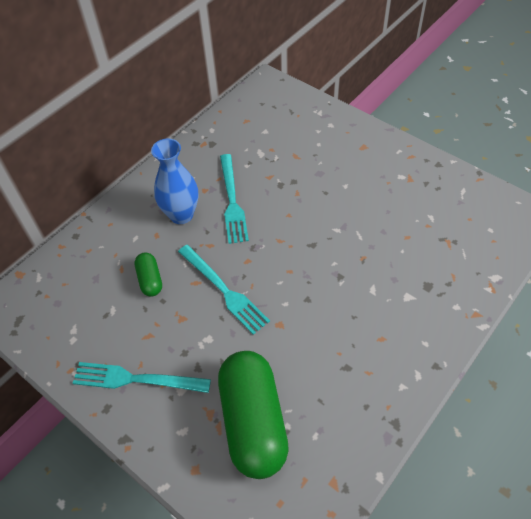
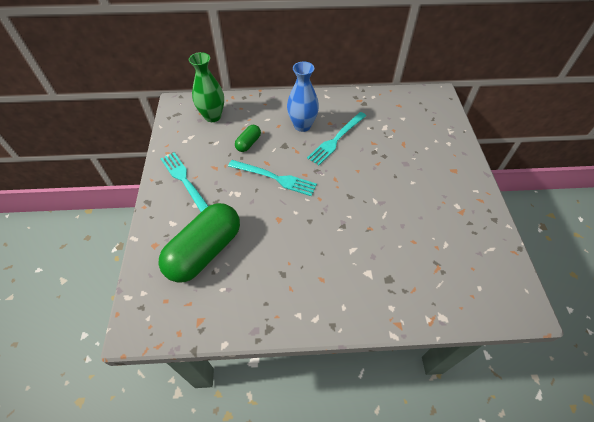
camera: 45 degrees right, 0 degrees up
turquoise fork [178,245,270,335] -> turquoise fork turned 75 degrees counterclockwise [228,160,317,196]
none -> green vase [189,52,224,122]

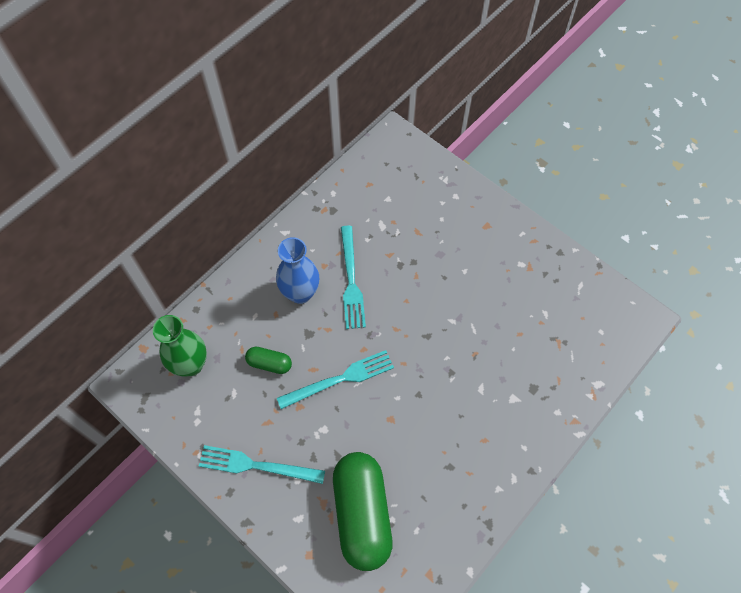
camera: 45 degrees left, 10 degrees up
green capsule [235,125,261,152] -> green capsule turned 60 degrees counterclockwise [245,347,292,374]

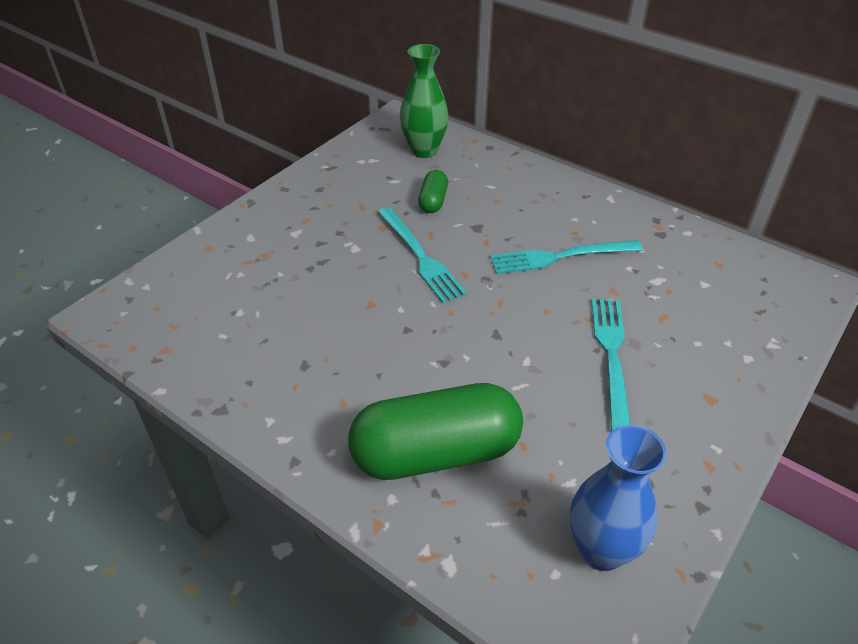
camera: 85 degrees right, 20 degrees down
turquoise fork [199,445,325,484] -> turquoise fork moved to [591,299,630,431]
blue vase [276,237,319,304] -> blue vase moved to [570,425,667,571]
green capsule [333,452,392,571] -> green capsule moved to [348,383,523,480]

